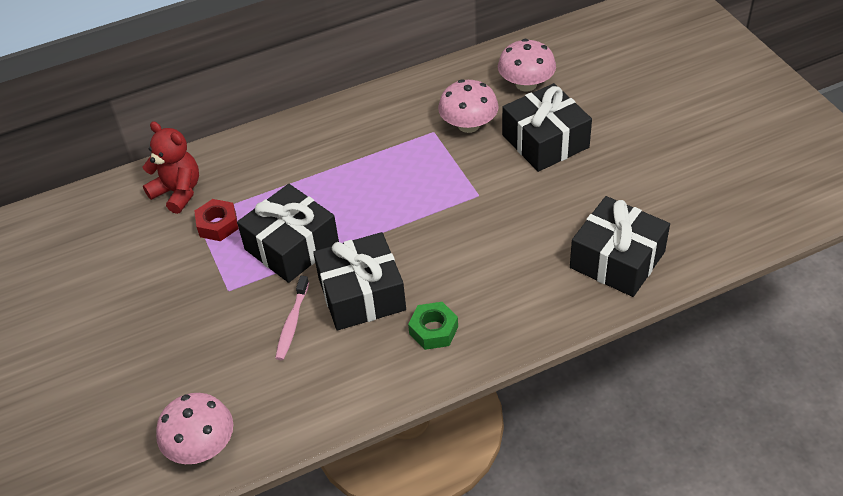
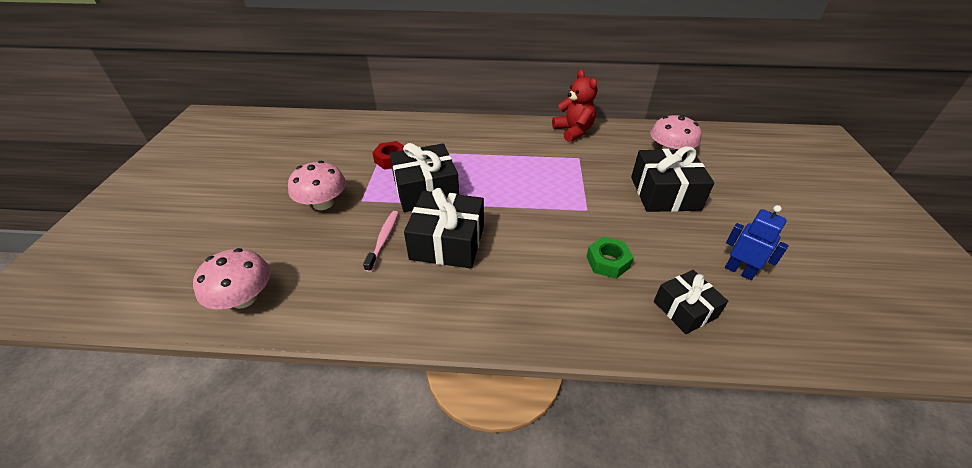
camera: 25 degrees right, 5 degrees down
red teddy bear [143,121,199,214] -> red teddy bear moved to [552,70,597,142]
pink toothbrush [275,276,309,360] -> pink toothbrush turned 150 degrees clockwise [363,211,398,272]
green nut [408,302,458,350] -> green nut moved to [586,237,634,279]
pink mushroom [438,79,499,133] -> pink mushroom moved to [288,161,346,210]
black gift [570,196,670,297] -> black gift [654,270,728,334], size x0.62
none -> blue robot [725,205,789,280]

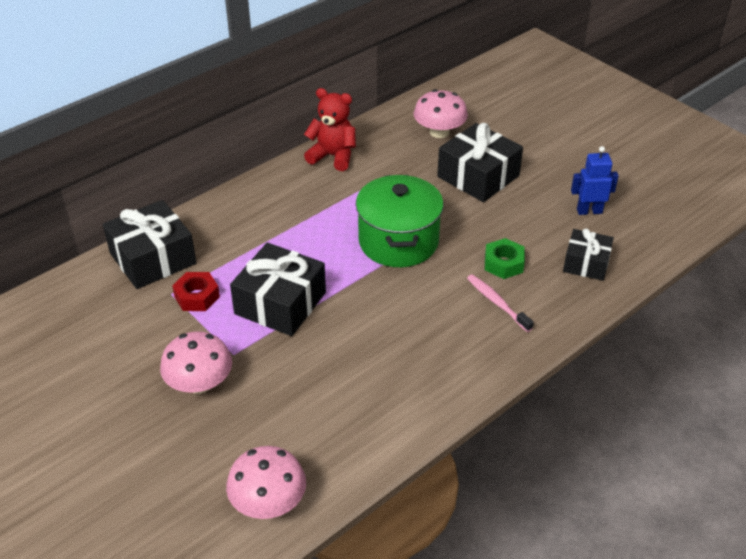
camera: 45 degrees left, 0 degrees up
pink toothbrush [363,211,398,272] -> pink toothbrush moved to [467,274,534,332]
black gift [404,188,484,268] -> black gift moved to [103,200,197,289]
none -> green pot [356,175,444,267]

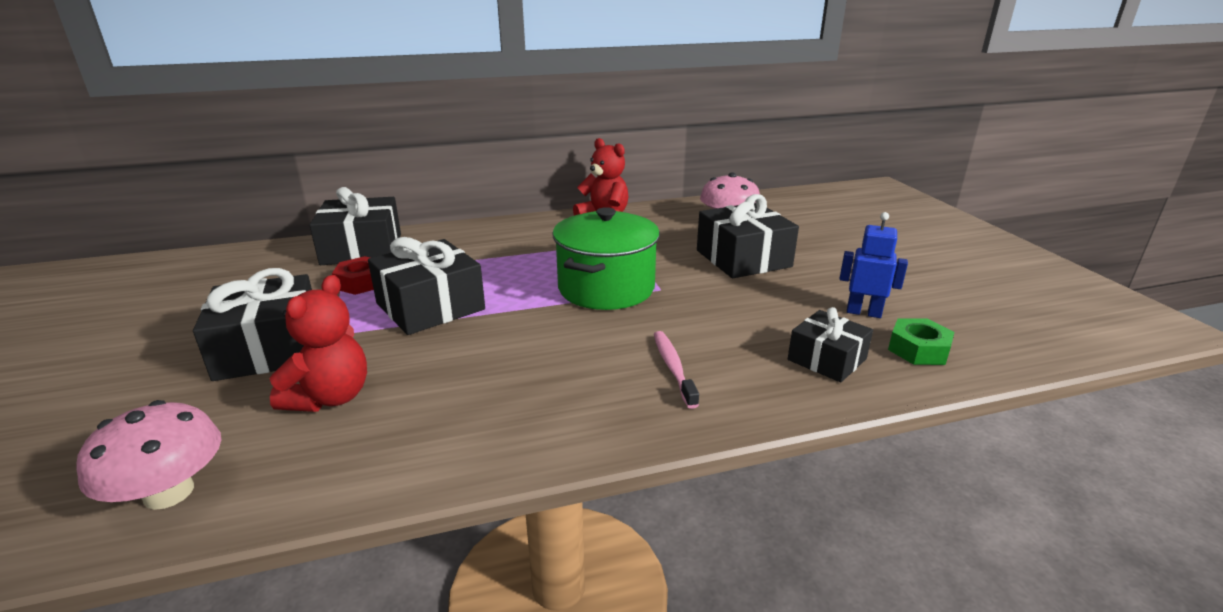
camera: 25 degrees right, 15 degrees down
pink mushroom [160,331,232,394] -> black gift [193,268,312,381]
green nut [485,238,525,279] -> green nut moved to [888,318,955,365]
none -> red teddy bear [270,275,367,412]

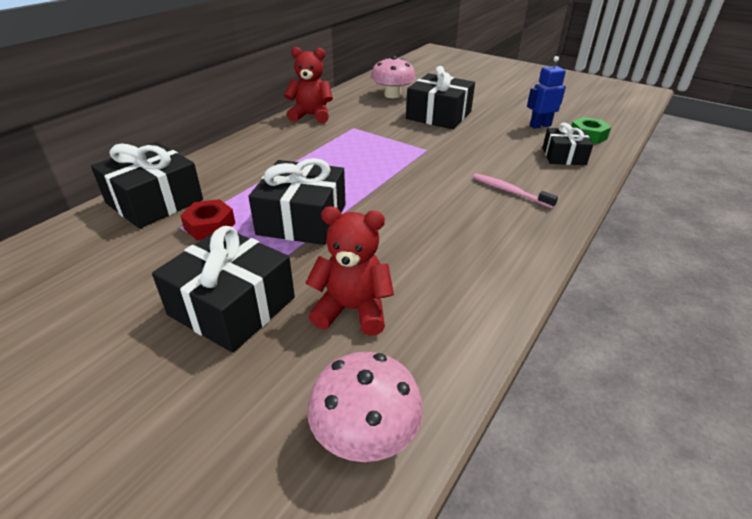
camera: 40 degrees left, 10 degrees up
red teddy bear [270,275,367,412] -> red teddy bear turned 60 degrees counterclockwise [305,206,394,336]
green pot [553,207,660,310] -> none

